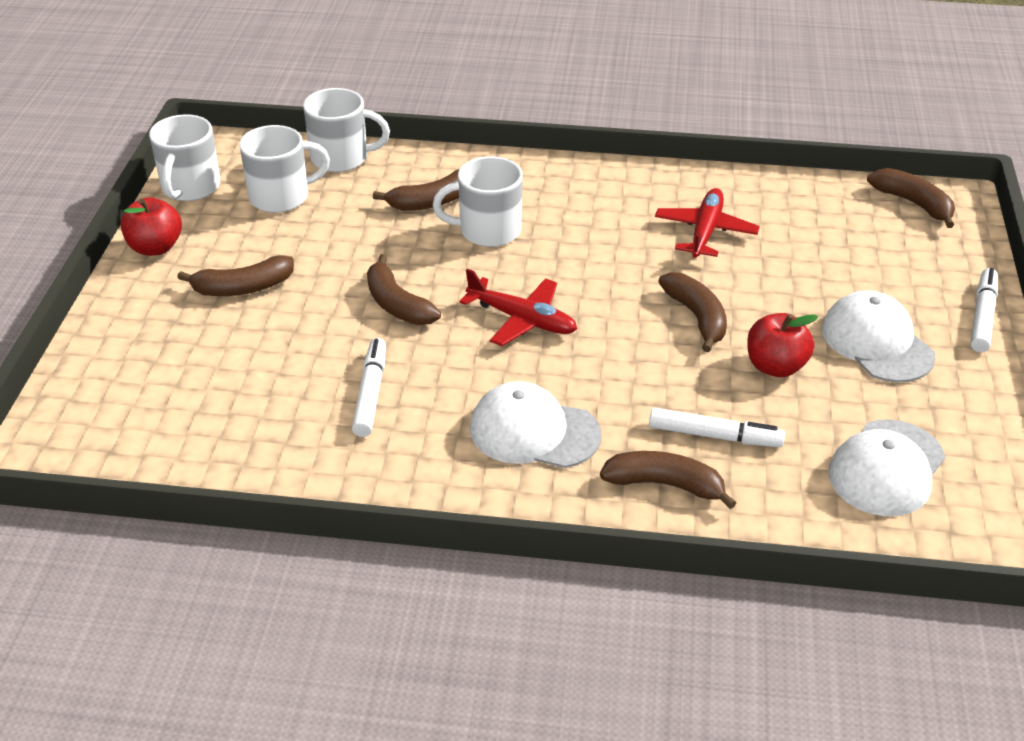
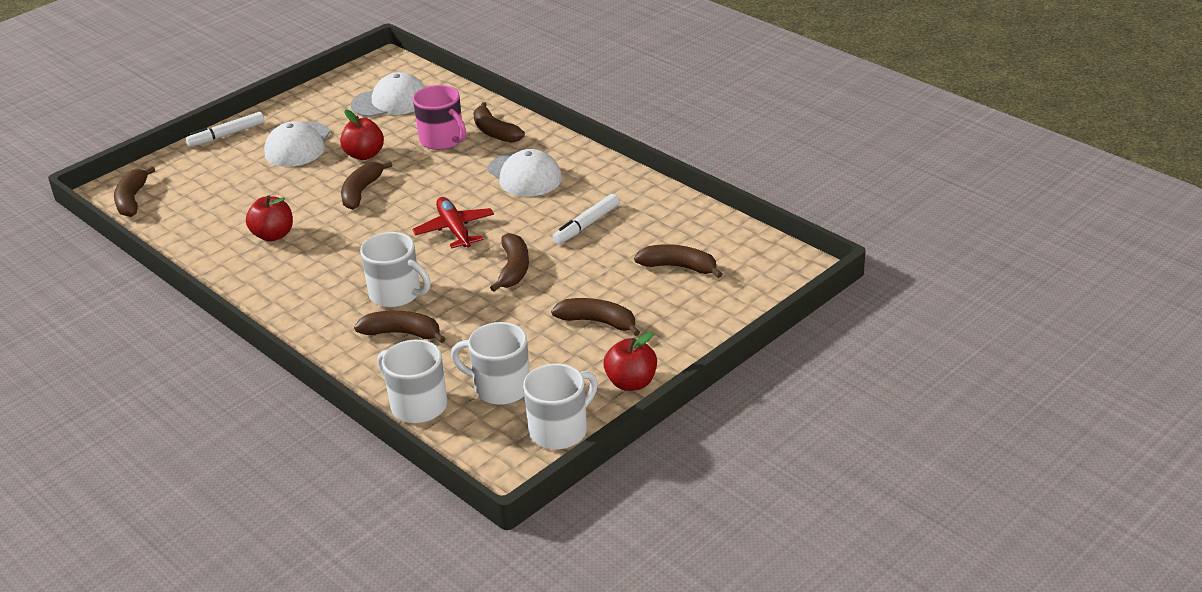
camera: 140 degrees left, 5 degrees down
white marker [649,408,785,447] -> pink mug [413,85,466,150]
red plane [655,188,760,258] -> red apple [246,195,293,242]
none -> brown banana [634,244,723,278]

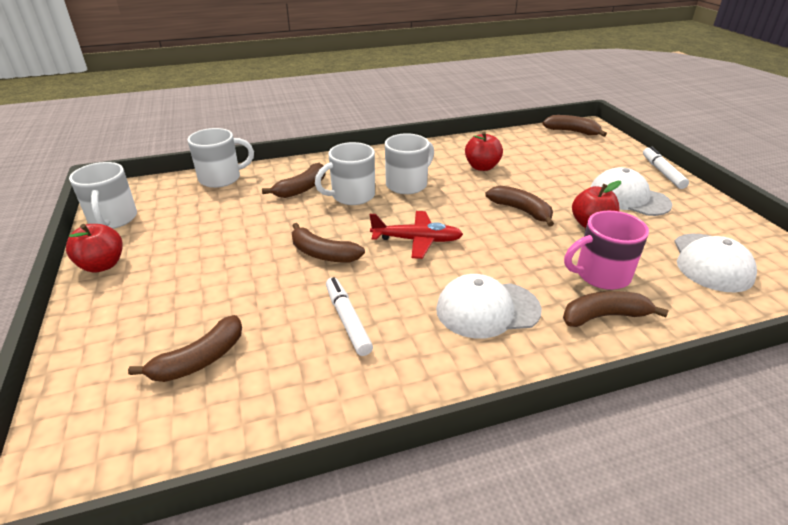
camera: 115 degrees right, 0 degrees up
white mug [451,322,530,405] -> white mug moved to [385,133,434,194]
brown banana [551,298,640,336] -> none

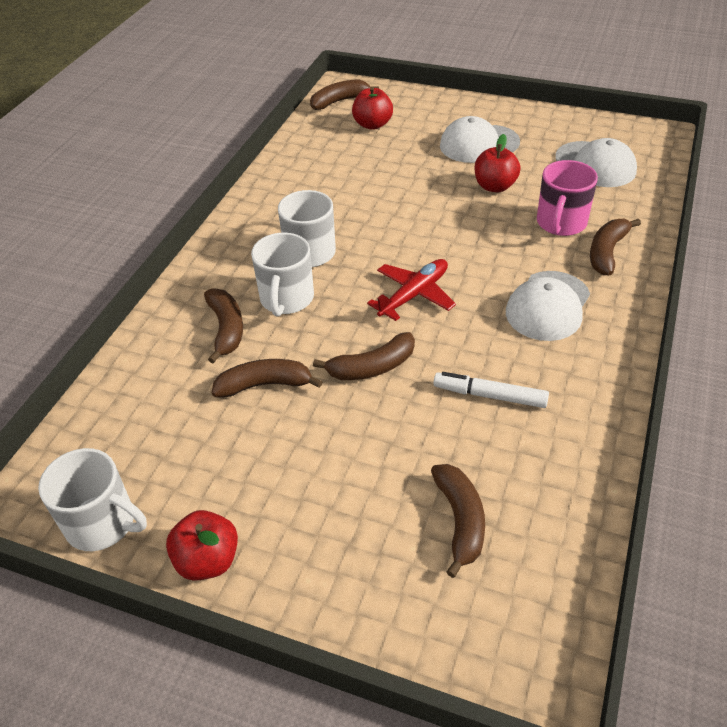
camera: 50 degrees left, 10 degrees up
white mug [188,128,254,188] -> none
red apple [465,131,503,171] -> red apple moved to [352,87,393,130]
brown banana [485,186,554,226] -> brown banana moved to [211,359,322,397]
white marker [643,146,689,189] -> none

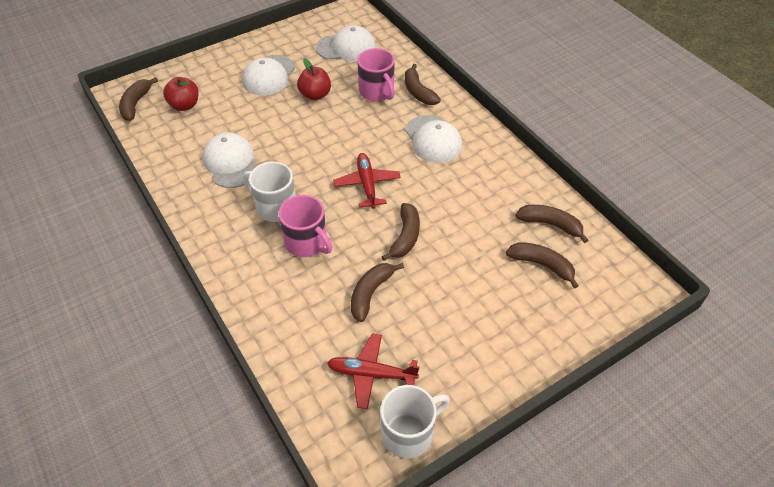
camera: 55 degrees left, 5 degrees up
red apple [166,510,238,581] -> none
brown banana [204,288,243,364] -> brown banana moved to [515,205,588,243]
white mug [251,233,314,317] -> pink mug [279,195,332,257]
white marker [434,372,549,408] -> none
none -> white cap [202,132,256,188]
none -> red plane [327,334,419,409]

